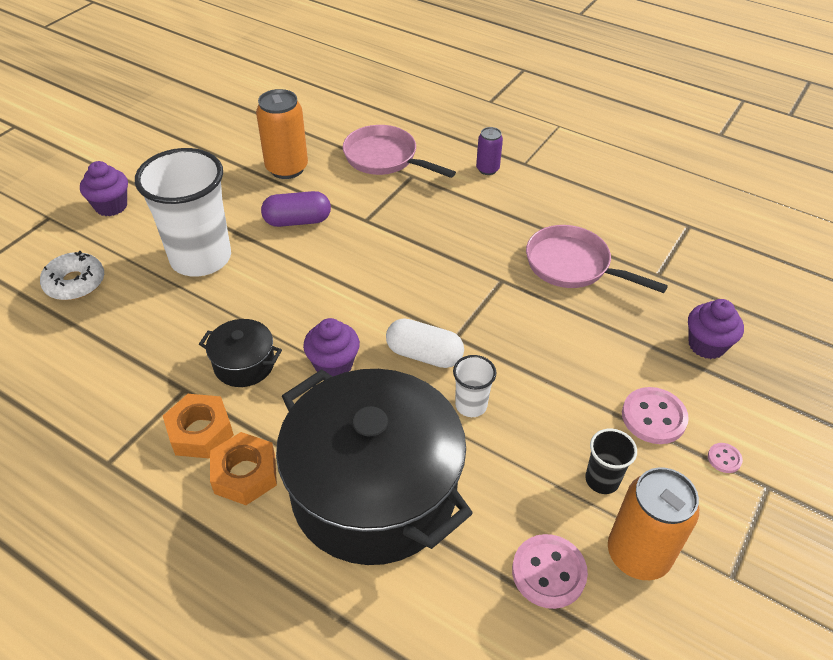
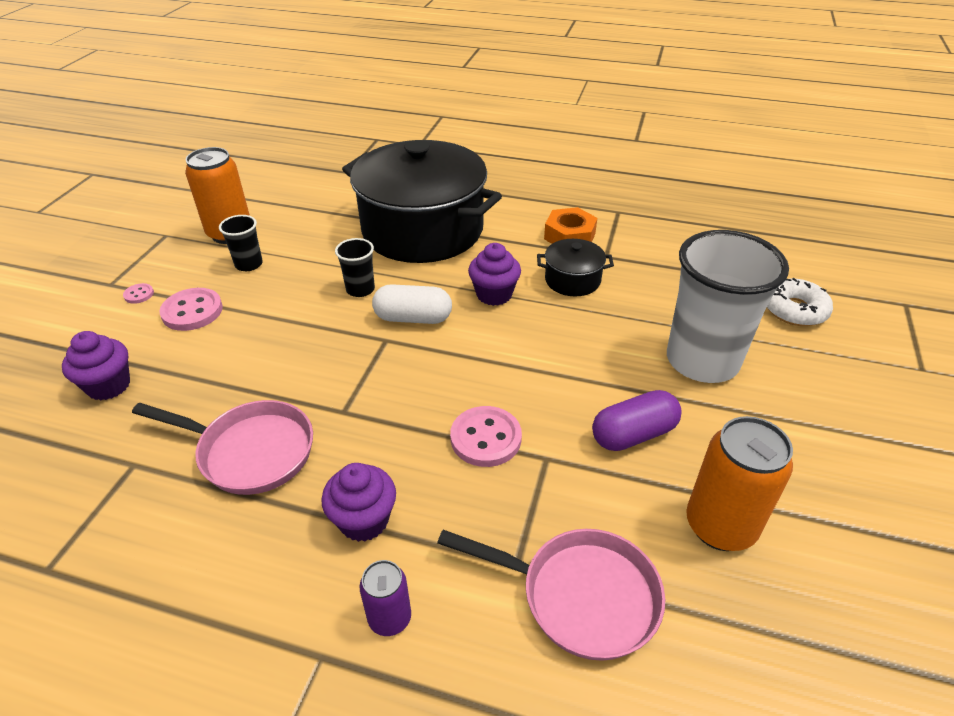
camera: 165 degrees right, 5 degrees down
purple cupcake [80,161,128,216] -> purple cupcake moved to [321,463,396,542]
orange nut [210,432,277,505] -> none
white cup [453,355,496,417] -> black cup [335,238,375,297]
pink button [512,534,588,609] -> pink button moved to [450,406,522,467]

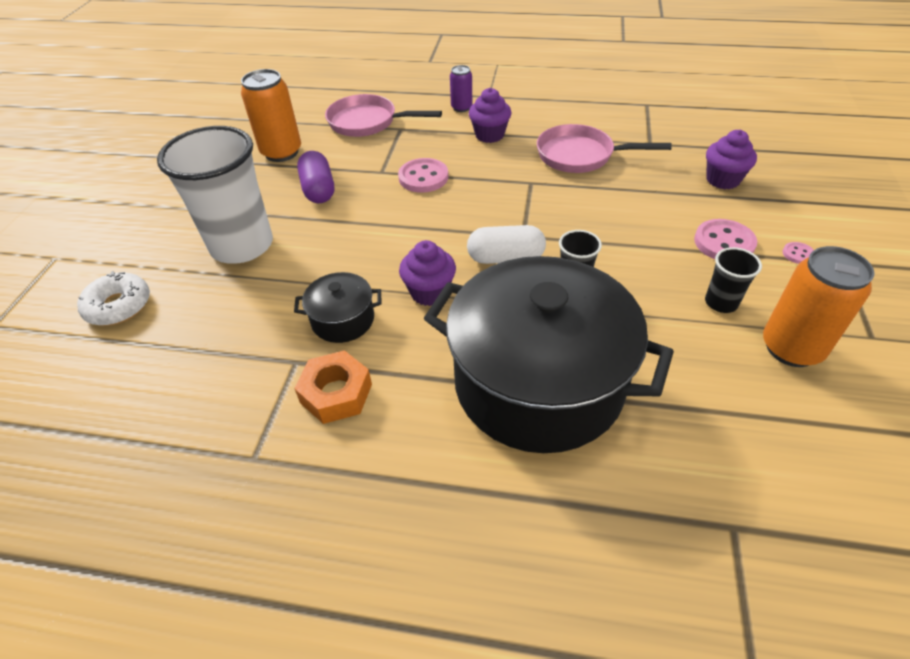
camera: 175 degrees right, 5 degrees up
purple capsule [592,390,682,451] -> purple capsule turned 75 degrees counterclockwise [297,151,334,203]

